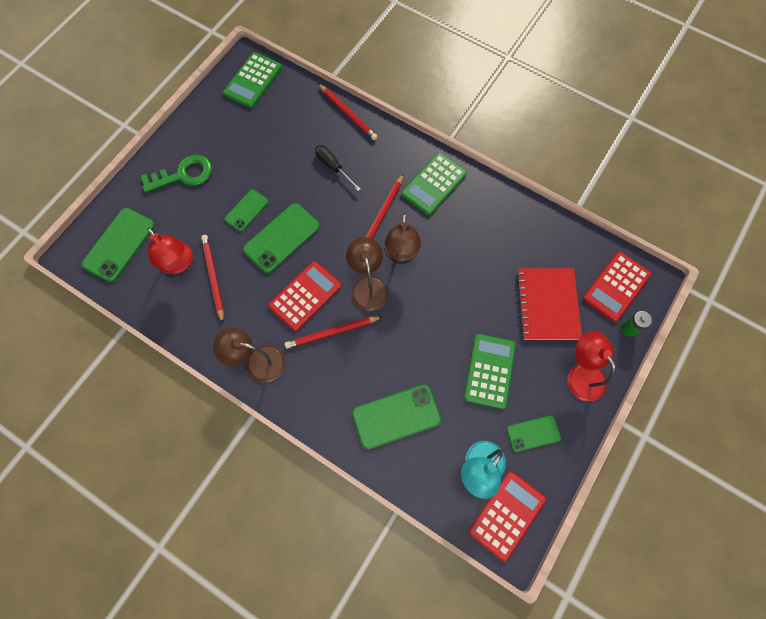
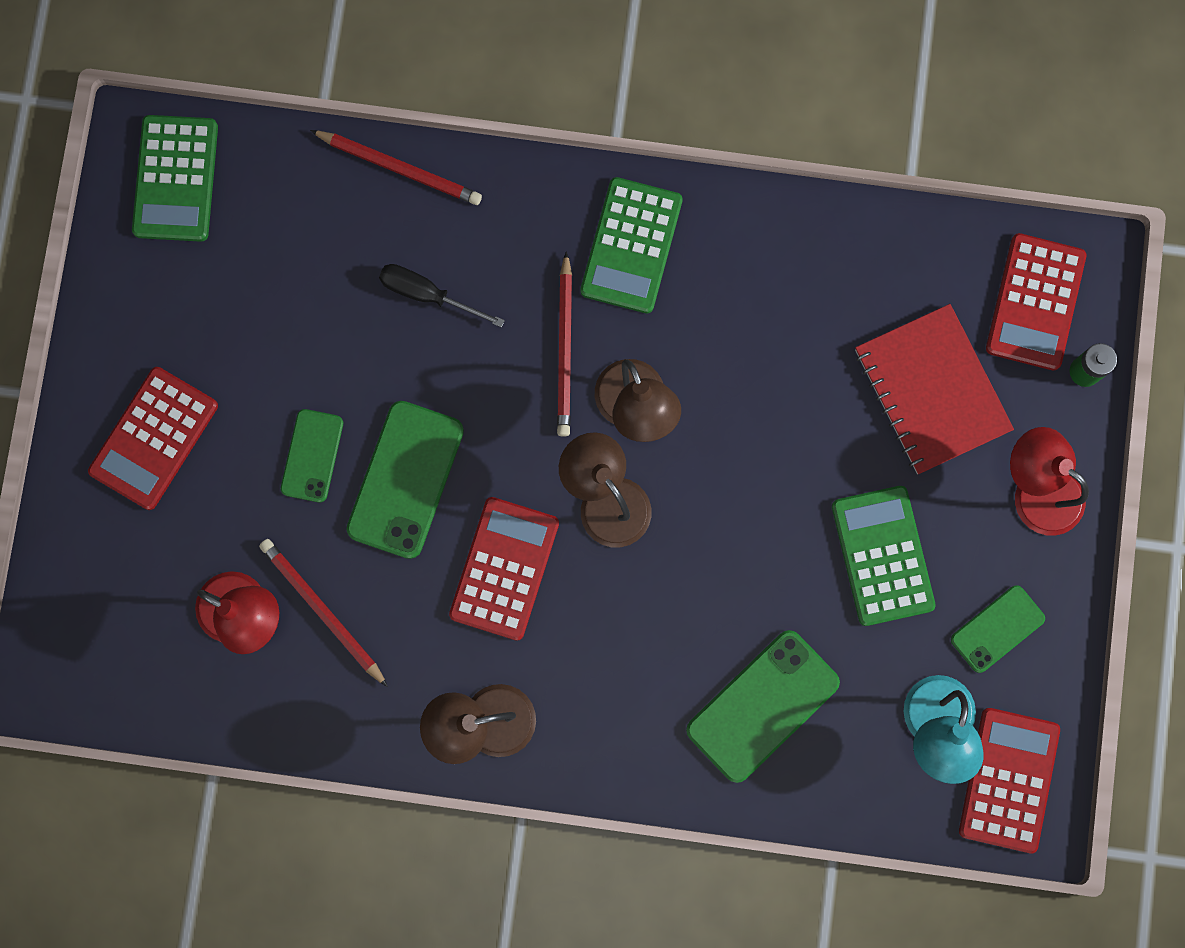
camera: 25 degrees left, 10 degrees up
green phone [82,208,155,282] -> none
green key [141,154,213,193] -> red calculator [88,367,218,510]
red pencil [285,316,383,349] -> none

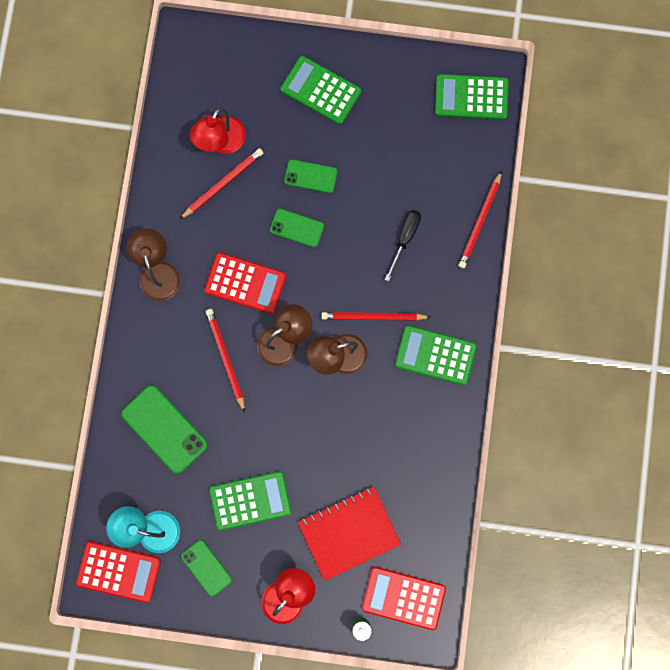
camera: 90 degrees right, 0 degrees up
red calculator [88,367,218,510] -> green calculator [281,56,361,124]
green phone [347,401,464,559] -> green phone [270,208,324,247], size x0.60
none -> red pencil [206,309,245,412]

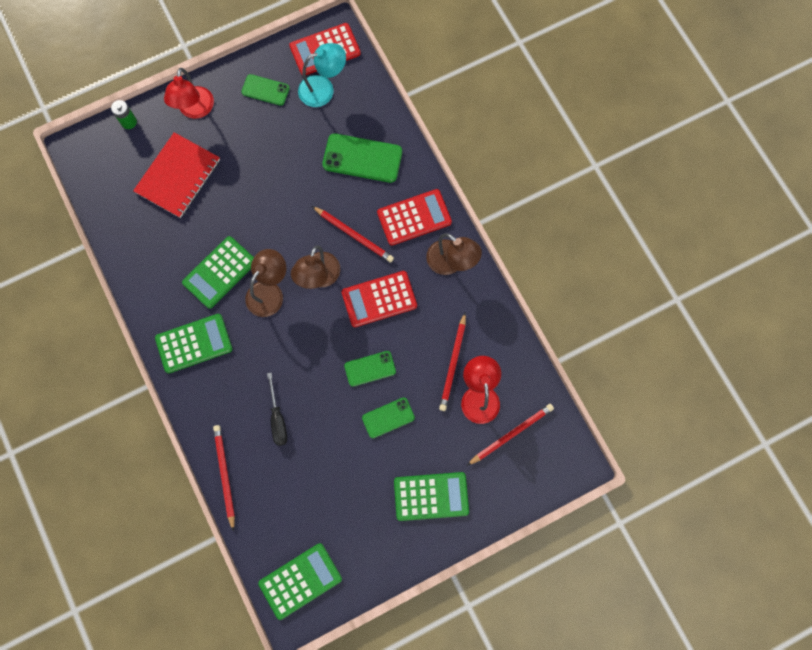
camera: 145 degrees right, 5 degrees down
green calculator [209,471,292,531] -> green calculator moved to [182,236,254,309]
red pencil [321,312,431,321] -> red pencil moved to [467,404,554,466]
red calculator [362,567,446,630] -> red calculator moved to [377,189,452,246]

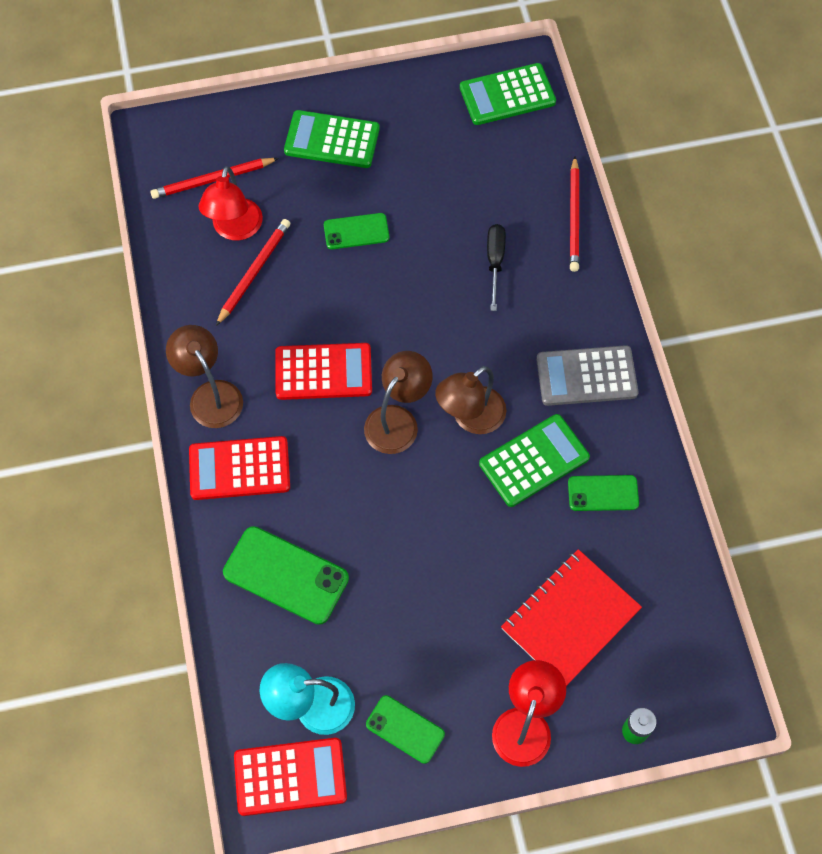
camera: 165 degrees left, 10 degrees down
green calculator [155,314,232,373] -> grey calculator [536,345,639,406]
red pencil [312,206,394,263] -> none
green phone [344,351,396,387] -> green phone moved to [568,475,639,511]

